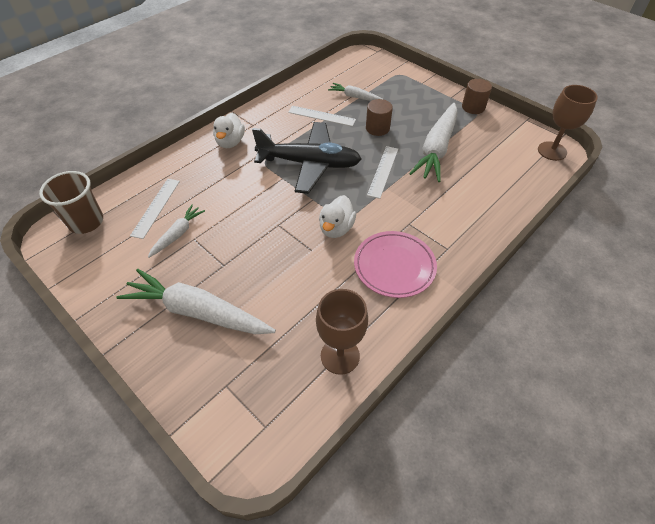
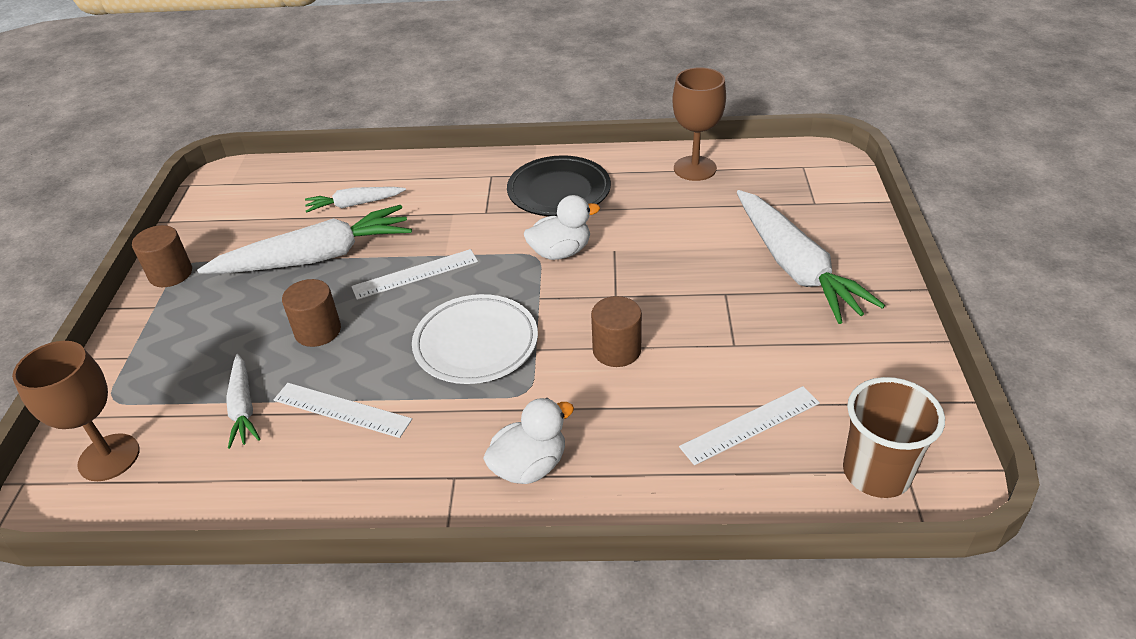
camera: 130 degrees left, 10 degrees down
white carrot [148,205,205,258] -> white carrot moved to [305,187,406,213]
black plane [252,122,361,194] -> white plate [412,294,538,384]
white ruler [288,106,356,126] -> white ruler turned 45 degrees counterclockwise [274,383,412,438]
pink plate [354,231,437,298] -> black plate [507,155,611,216]
brown goblet [538,85,598,161] -> brown goblet moved to [12,341,140,481]
none -> brown cylinder [591,296,642,367]

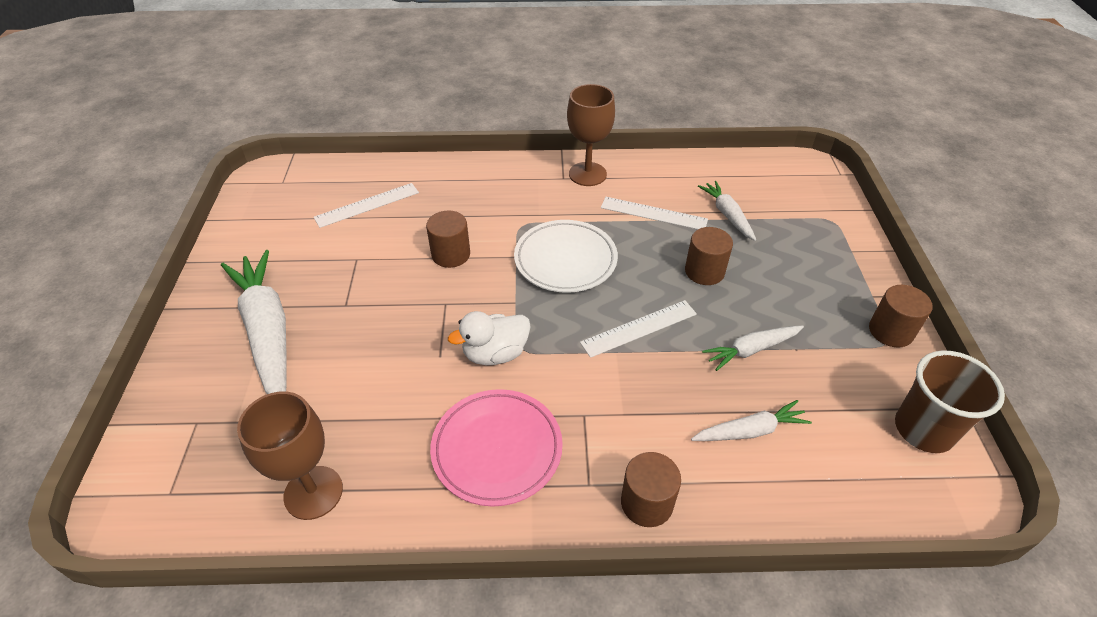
camera: 175 degrees right, 5 degrees up
brown goblet [12,341,140,481] -> brown goblet moved to [567,84,615,186]
white carrot [197,205,412,274] -> white carrot [702,325,804,371], size x0.52
white duck [483,398,574,484] -> none
black plate [507,155,611,216] -> pink plate [430,389,563,507]
brown cup [843,377,945,498] -> brown cup moved to [895,350,1005,453]
none -> brown cylinder [621,452,681,527]

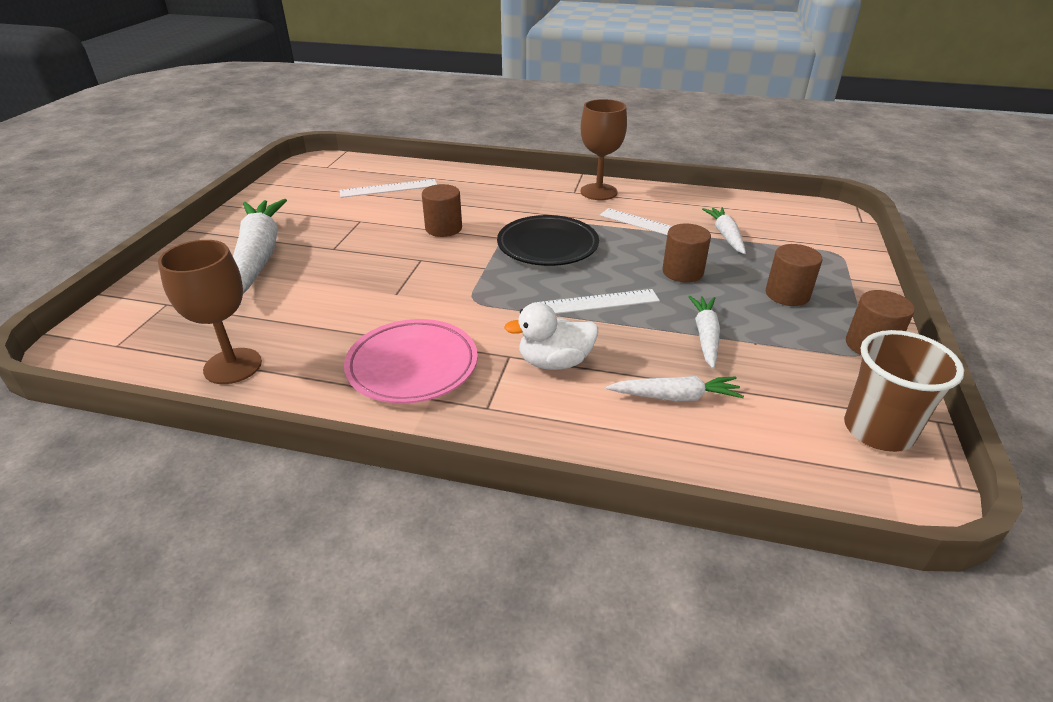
camera: 15 degrees right, 10 degrees down
white duck [448,311,530,365] -> white duck moved to [504,302,598,370]
white plate [514,220,618,293] -> black plate [497,215,599,266]
brown cylinder [621,452,681,527] -> brown cylinder moved to [766,244,822,306]
white carrot [702,325,804,371] -> white carrot turned 105 degrees clockwise [688,295,720,369]

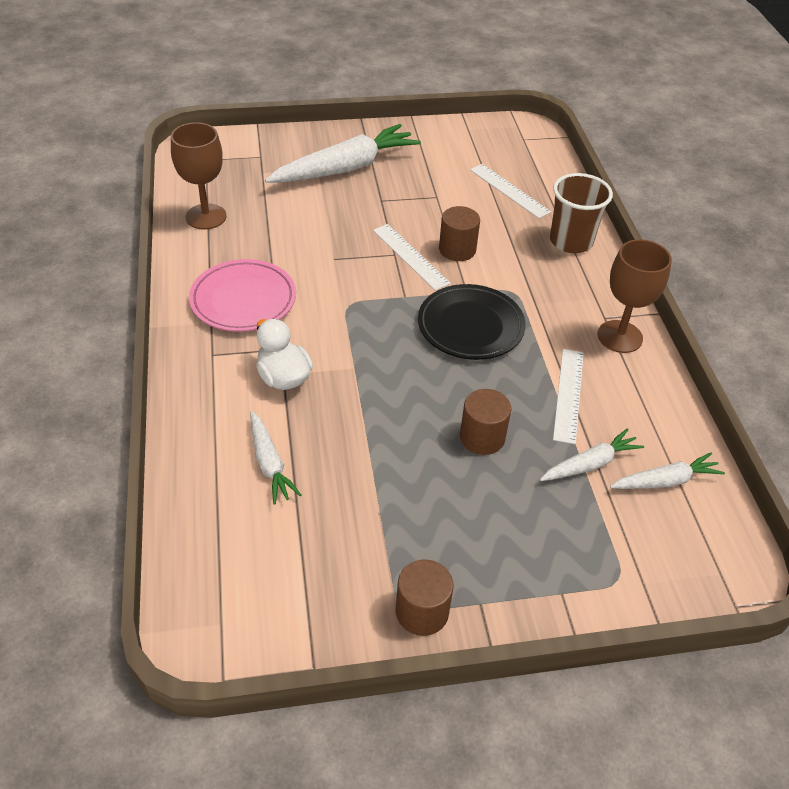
camera: 65 degrees right, 10 degrees up
white ruler [535,289,660,314] -> white ruler moved to [373,224,451,291]
white carrot [688,295,720,369] -> white carrot moved to [610,453,725,489]
brown cylinder [766,244,822,306] -> none
brown cup [844,330,964,452] -> brown cup moved to [550,173,613,253]

